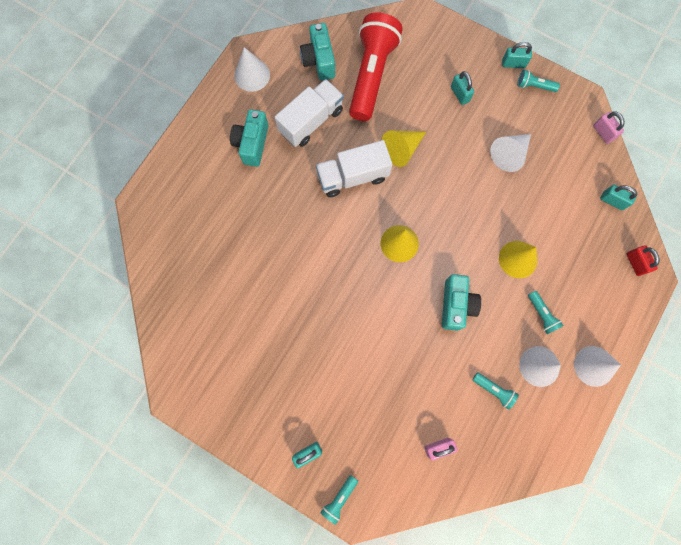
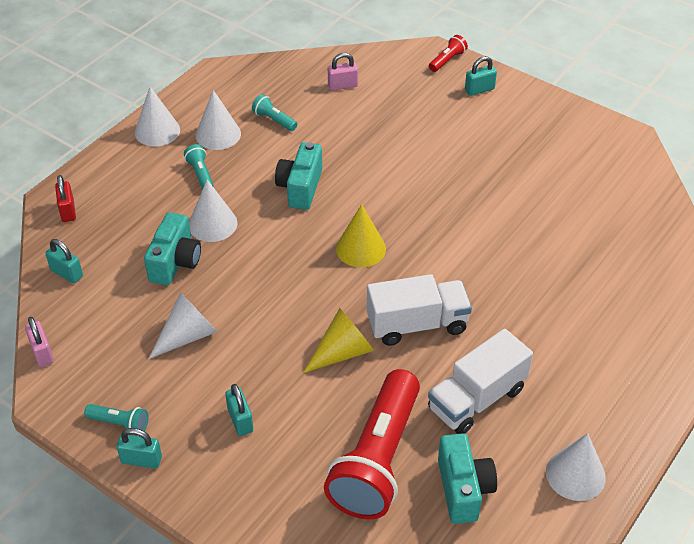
camera: 175 degrees left, 30 degrees down
turquoise camera [230,109,268,167] -> turquoise camera moved to [144,212,201,285]
turquoise flashlight [320,475,358,525] -> red flashlight [429,35,468,72]
yellow cone [499,241,537,278] -> white cone [189,179,237,242]

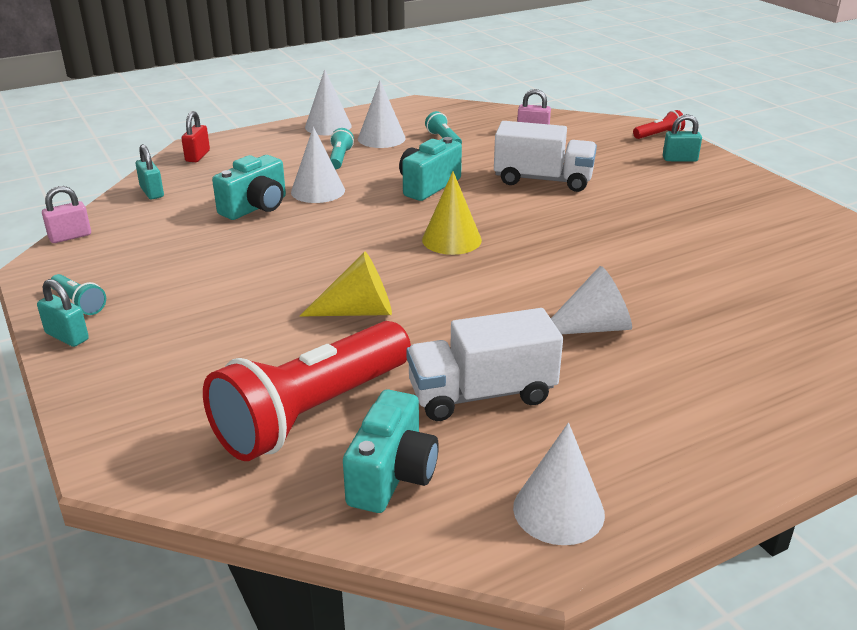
camera: 25 degrees right, 15 degrees down
pink padlock [25,317,54,367] -> pink padlock turned 60 degrees clockwise [42,186,91,243]
white cone [149,292,218,359] -> white cone moved to [551,266,632,334]
turquoise padlock [225,384,253,436] -> none
white truck [367,274,472,346] -> white truck moved to [494,121,597,192]

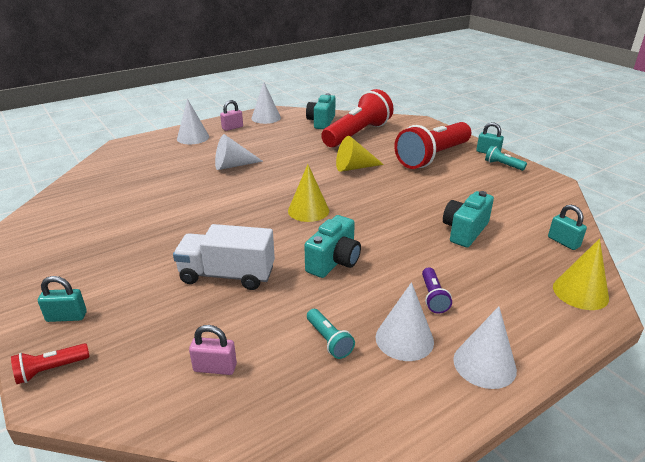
camera: 175 degrees right, 0 degrees up
pink padlock [42,186,91,243] -> pink padlock moved to [220,100,243,131]
red padlock [181,111,210,162] -> yellow cone [553,239,609,310]
white cone [291,127,345,203] -> white cone moved to [177,99,209,144]
turquoise flashlight [330,128,354,169] -> purple flashlight [422,267,452,314]
white truck [406,308,563,421] -> none
none -> red flashlight [394,122,471,169]

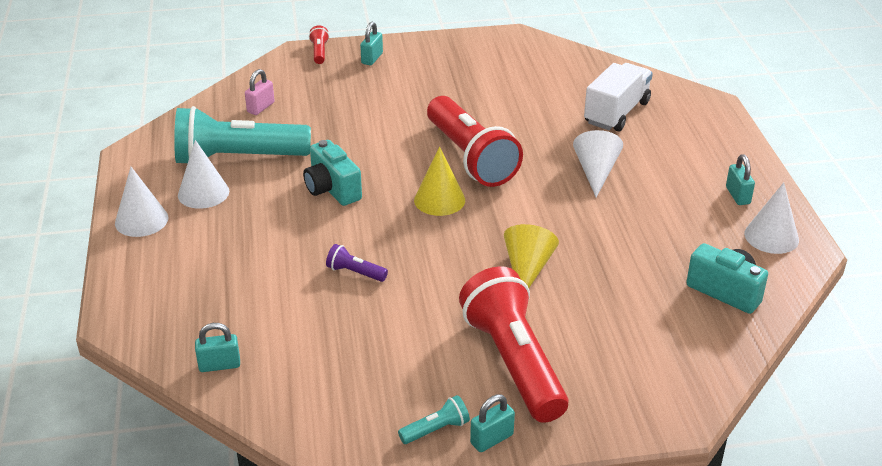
camera: 115 degrees right, 5 degrees up
white truck [173,224,275,290] -> white truck moved to [584,63,653,132]
white cone [177,99,209,144] -> none
pink padlock [220,100,243,131] -> turquoise padlock [726,154,755,205]
turquoise flashlight [307,309,355,359] -> turquoise flashlight [174,106,311,163], size x2.49
red flashlight [321,89,394,147] -> red flashlight moved to [427,96,523,187]
purple flashlight [422,267,452,314] -> purple flashlight moved to [326,244,388,282]
turquoise camera [443,191,494,247] -> none
yellow cone [553,239,609,310] -> none

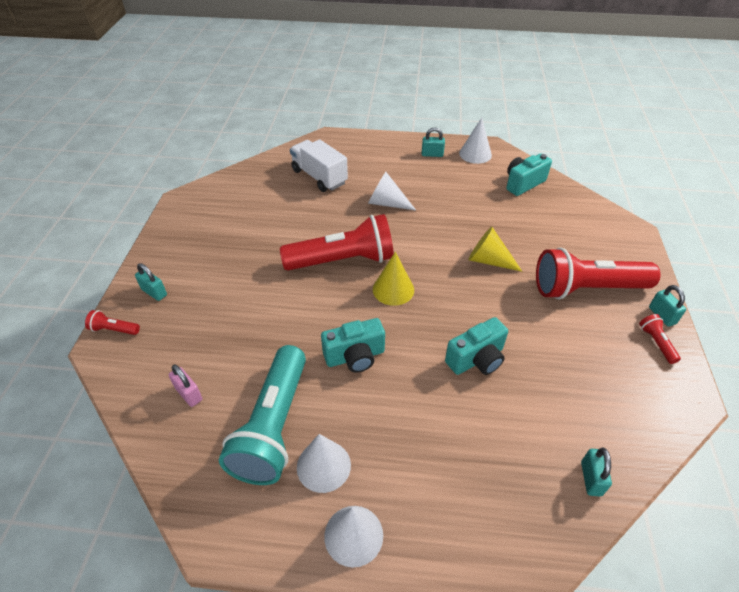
camera: 75 degrees left, 10 degrees up
purple flashlight [326,244,388,282] -> turquoise camera [445,317,508,375]
turquoise flashlight [398,395,470,444] -> red flashlight [639,314,681,364]

